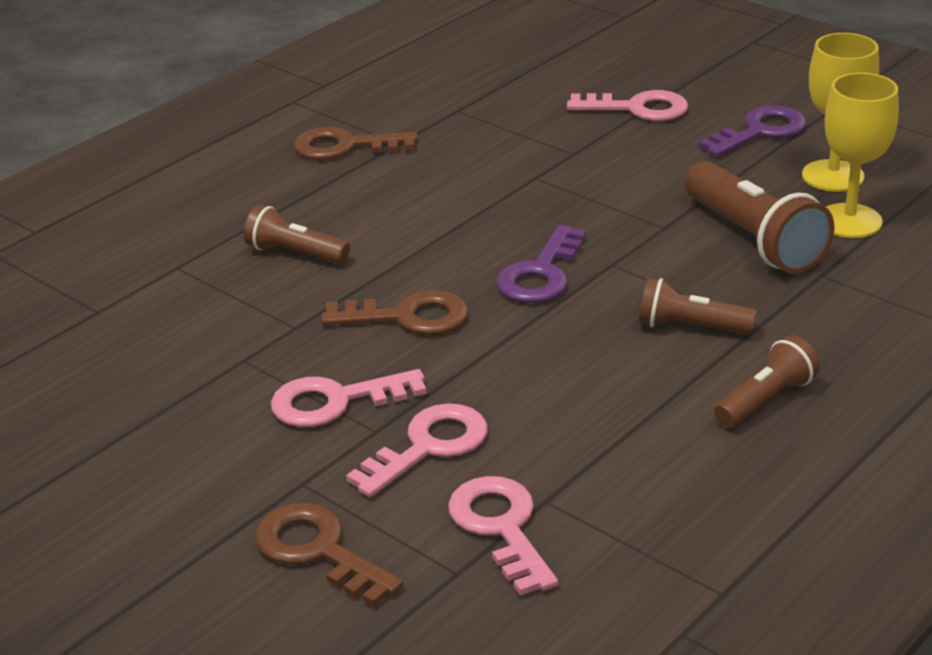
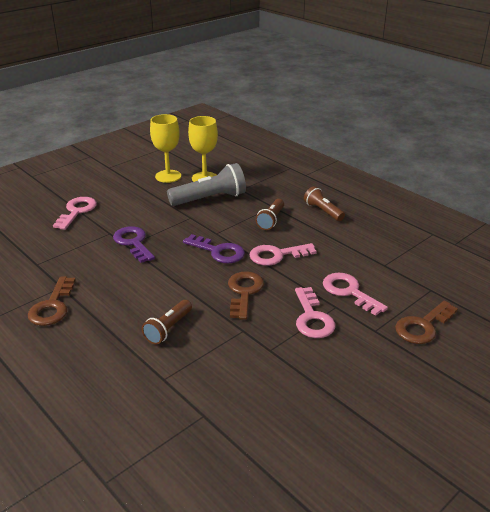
camera: 85 degrees left, 0 degrees up
pink key [448,476,558,596] -> pink key moved to [249,243,317,266]
brown flashlight [685,161,835,274] -> grey flashlight [167,163,246,206]
purple key [699,105,806,157] -> purple key moved to [113,226,155,263]

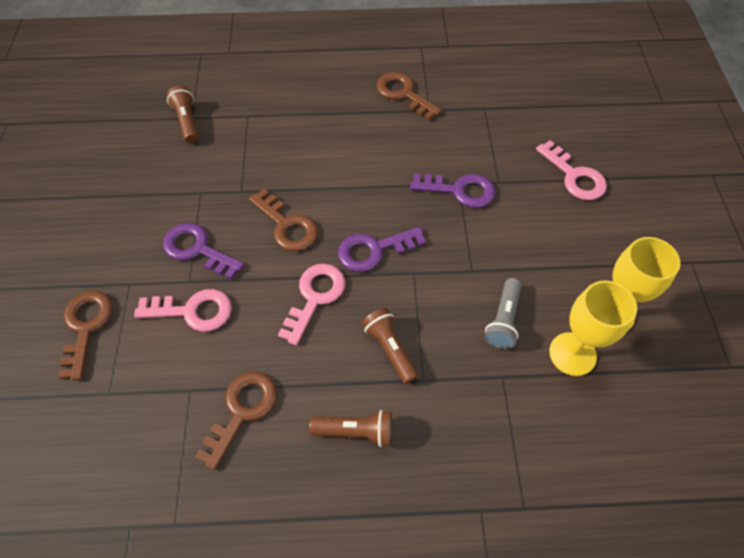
camera: 130 degrees right, 25 degrees up
brown flashlight [142,300,192,345] -> brown flashlight moved to [167,86,198,143]
grey flashlight [167,163,246,206] -> grey flashlight [485,278,522,349], size x0.59
pink key [295,287,335,338] -> purple key [163,223,244,279]
none -> brown key [195,371,277,470]

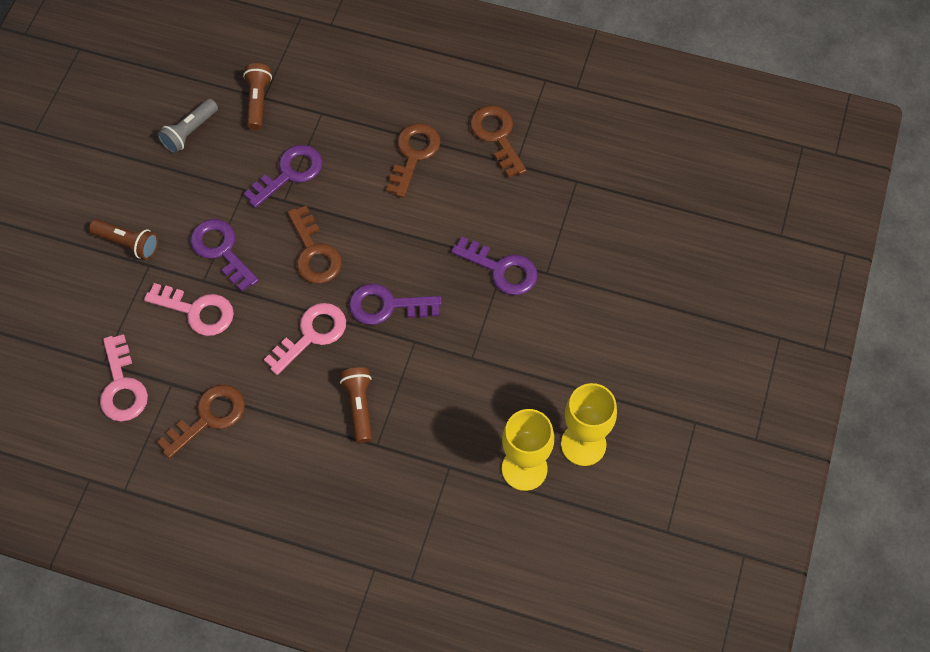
camera: 20 degrees right, 5 degrees up
brown key [58,291,113,381] -> brown key moved to [386,123,440,198]
brown flashlight [309,410,392,447] -> brown flashlight moved to [89,219,158,260]
grey flashlight [485,278,522,349] -> grey flashlight moved to [158,99,218,153]
pink key [536,140,607,200] -> pink key moved to [100,334,148,421]
none -> purple key [243,145,322,208]

